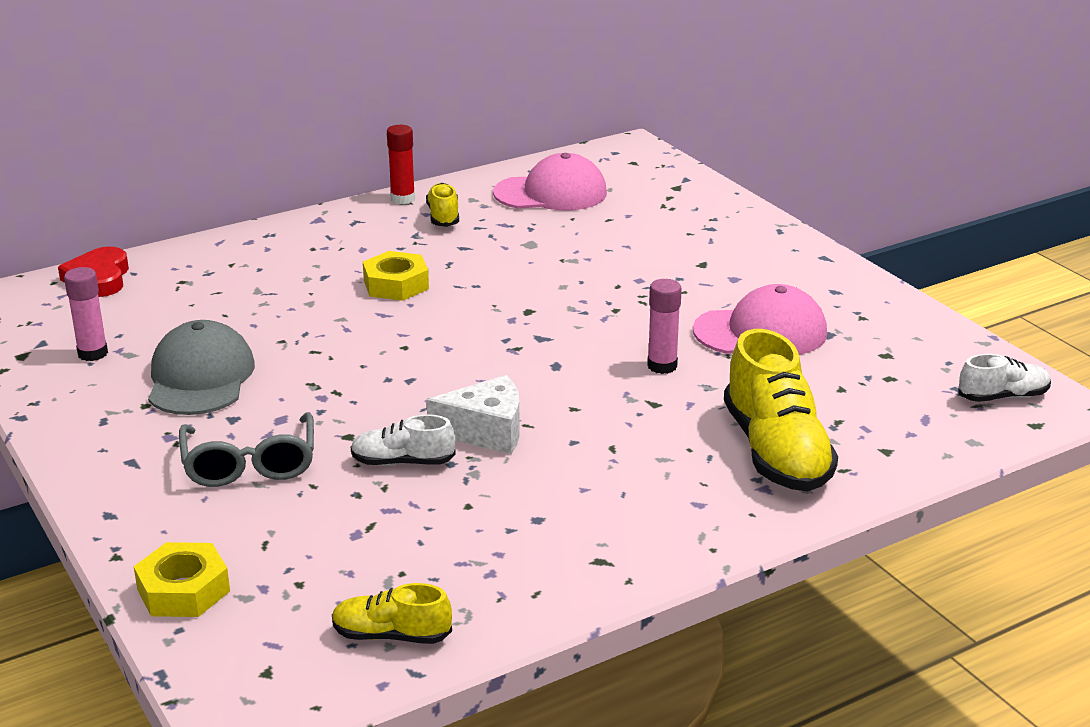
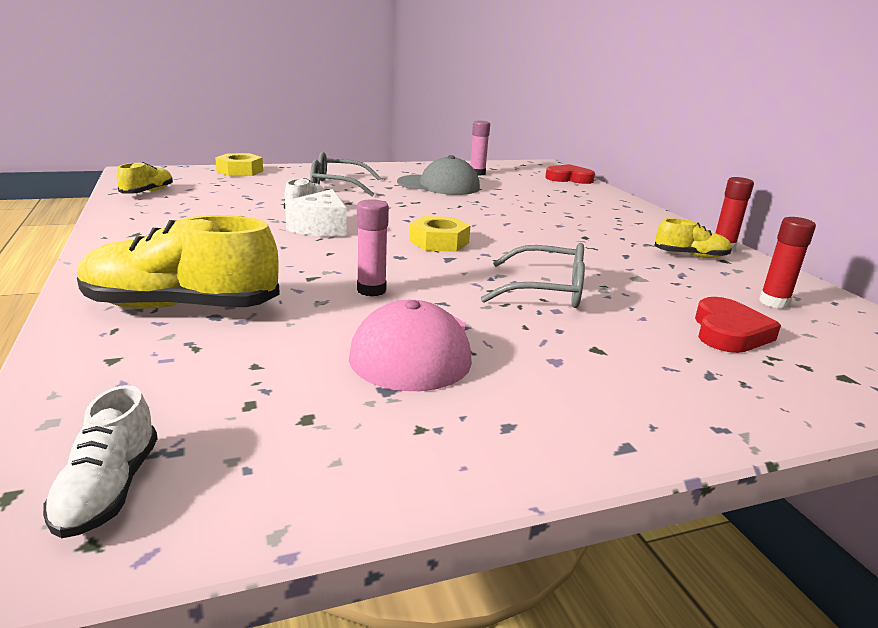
camera: 100 degrees right, 5 degrees down
yellow nut [363,251,429,301] -> yellow nut moved to [410,216,471,252]
pink cap [493,153,607,210] -> red glue stick [759,217,816,309]
none -> grey glasses [481,243,585,308]
none -> red heart [695,297,781,353]

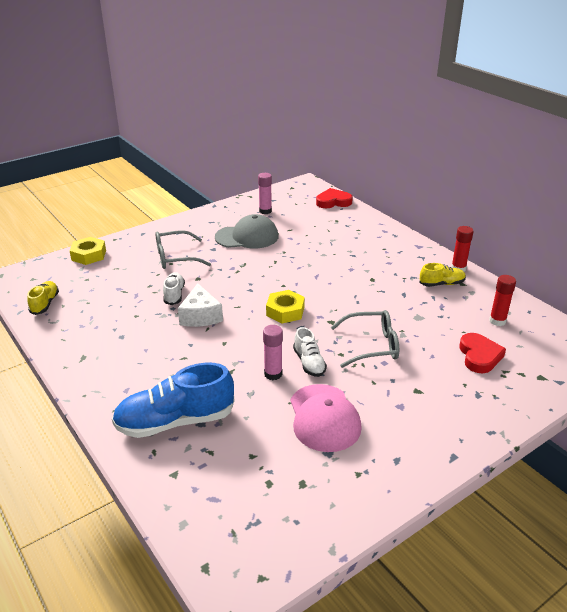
camera: 15 degrees left, 10 degrees up
white shoe [43,385,158,538] -> white shoe moved to [293,327,327,377]
yellow shoe [77,215,280,309] -> blue shoe [112,363,235,438]

